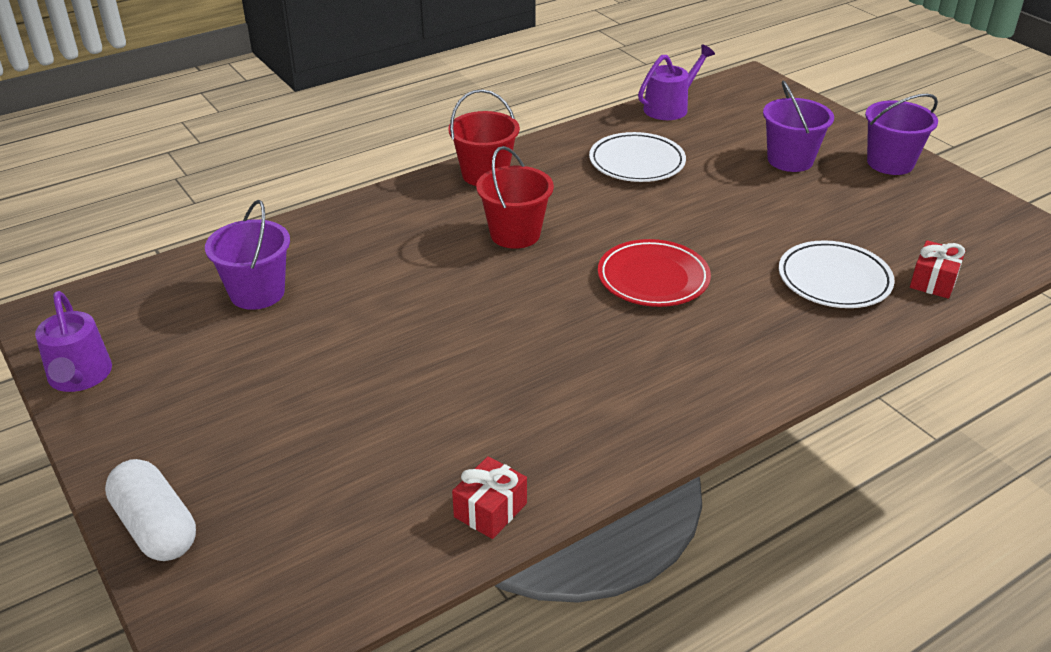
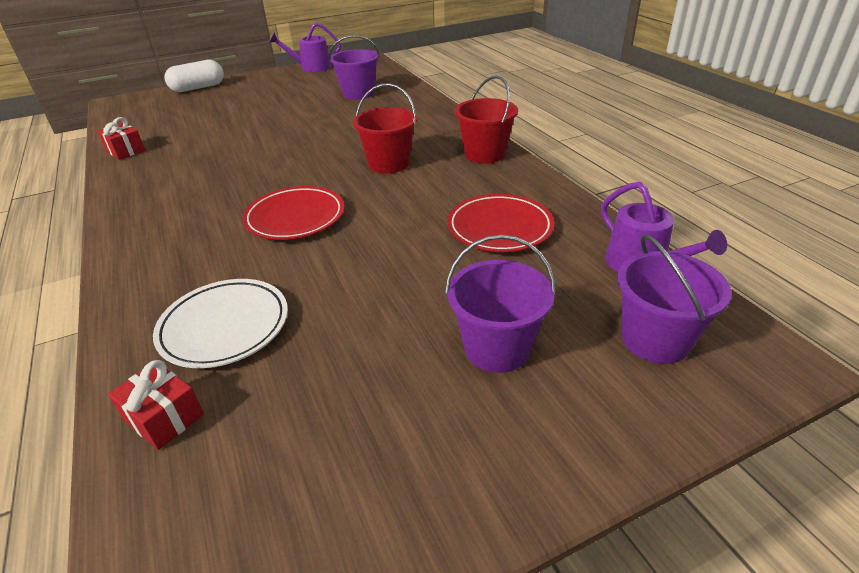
camera: 100 degrees right, 0 degrees up
white plate [589,132,686,182] -> red plate [447,194,555,252]
purple bucket [865,94,938,175] -> purple bucket moved to [617,234,732,364]

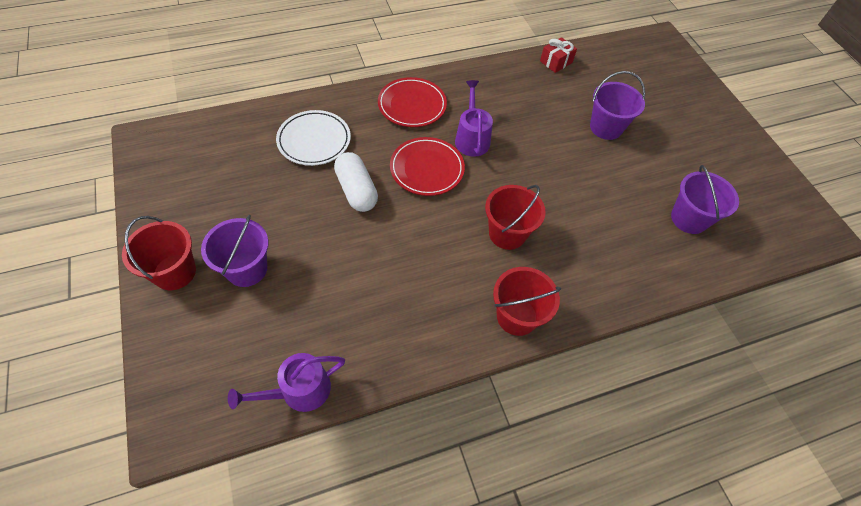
camera: 90 degrees right, 20 degrees up
red gift [108,360,204,450] -> none
white capsule [164,60,224,92] -> white capsule moved to [334,152,378,212]
purple watering can [269,22,341,72] -> purple watering can moved to [455,80,493,157]
red plate [447,194,555,252] -> red plate moved to [378,77,447,127]
purple bucket [617,234,732,364] -> purple bucket moved to [590,71,645,140]
none -> red bucket [122,216,196,290]

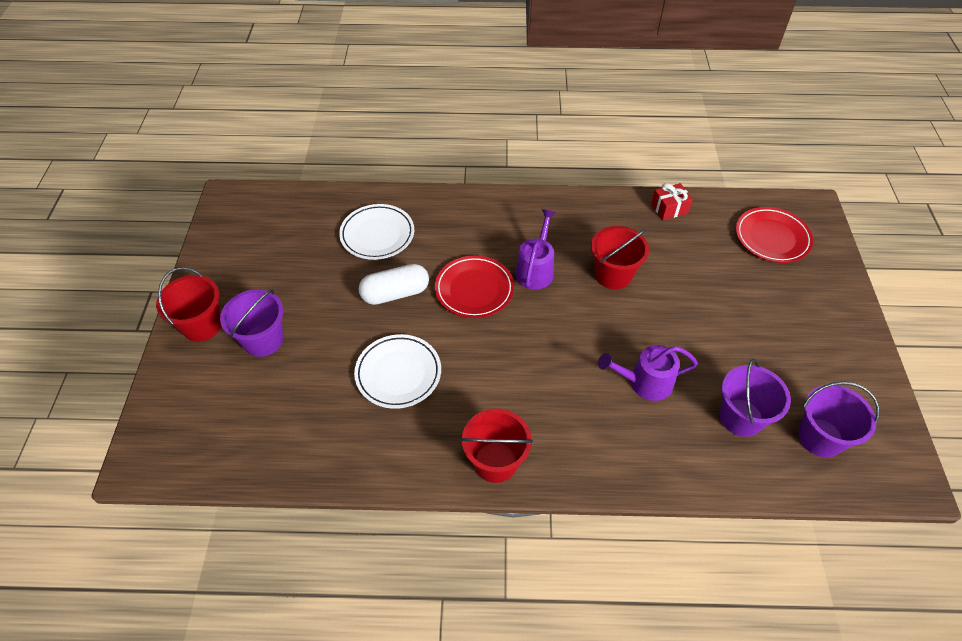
camera: 25 degrees right, 5 degrees down
purple watering can [228,353,345,412] -> purple watering can moved to [598,345,698,401]
white capsule [334,152,378,212] -> white capsule turned 75 degrees clockwise [359,264,429,305]
red plate [378,77,447,127] -> red plate moved to [736,207,813,263]
red bucket [485,185,546,250] -> red bucket moved to [591,226,649,289]
purple bucket [590,71,645,140] -> purple bucket moved to [798,381,880,457]
none -> white plate [354,334,441,409]

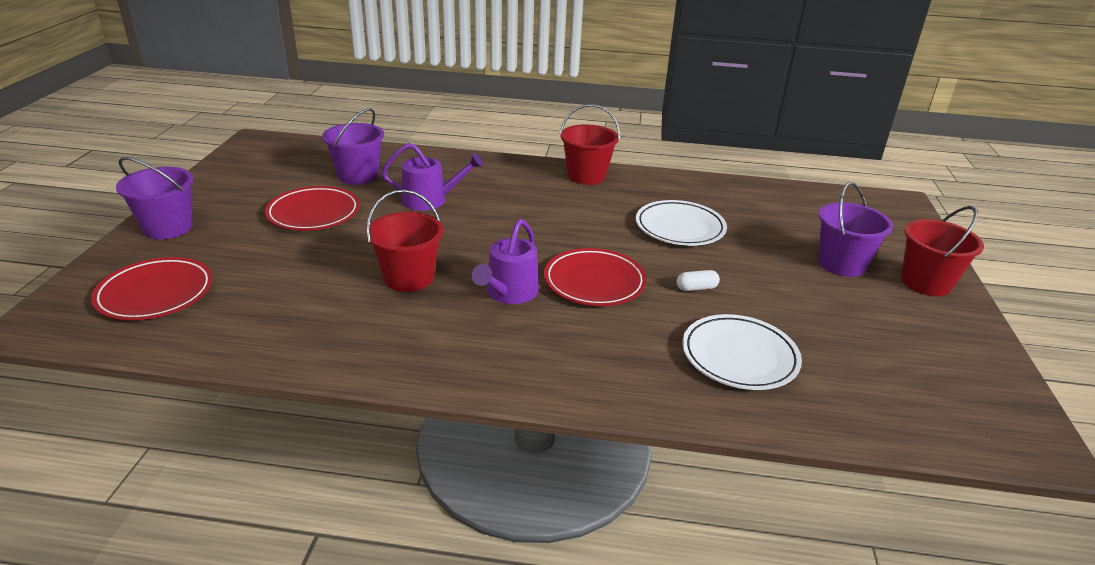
camera: 175 degrees left, 20 degrees down
white capsule [359,264,429,305] -> white capsule [676,270,720,291], size x0.49
red gift [651,183,693,220] -> none
purple bucket [798,381,880,457] -> purple bucket moved to [116,157,193,239]
none -> red plate [265,186,360,231]

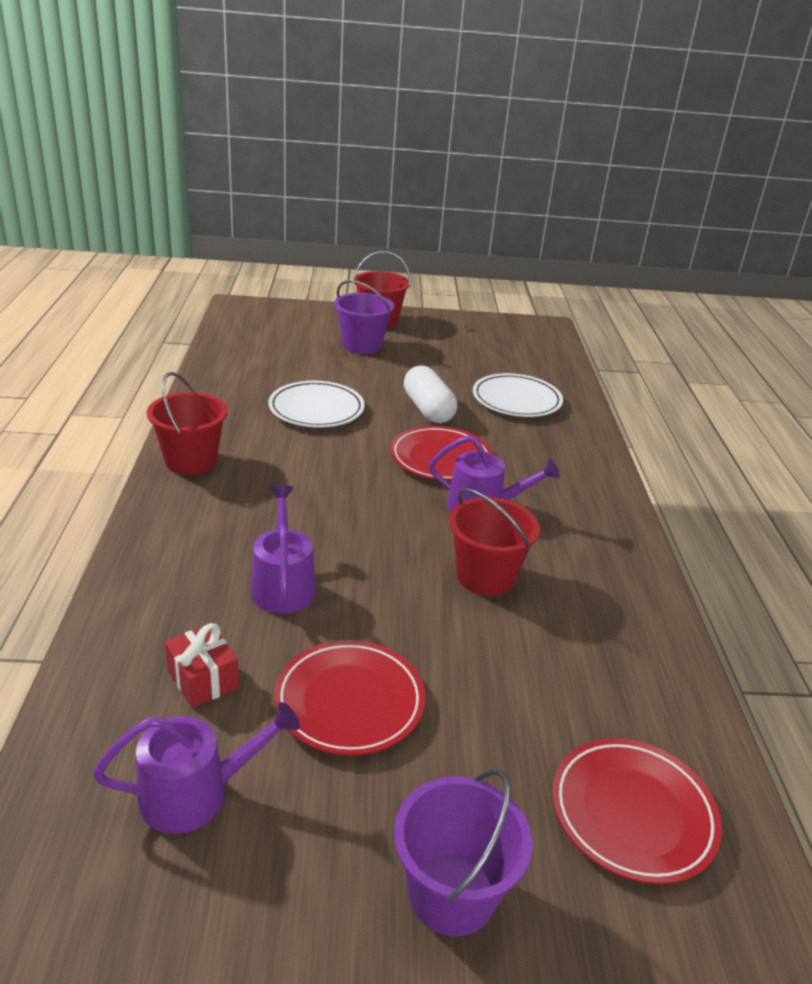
camera: 100 degrees left, 0 degrees up
purple bucket [322,108,384,185] -> red gift [165,623,239,708]
white capsule [676,270,720,291] -> white capsule [404,366,457,423], size x2.06
none -> purple watering can [93,702,300,834]

